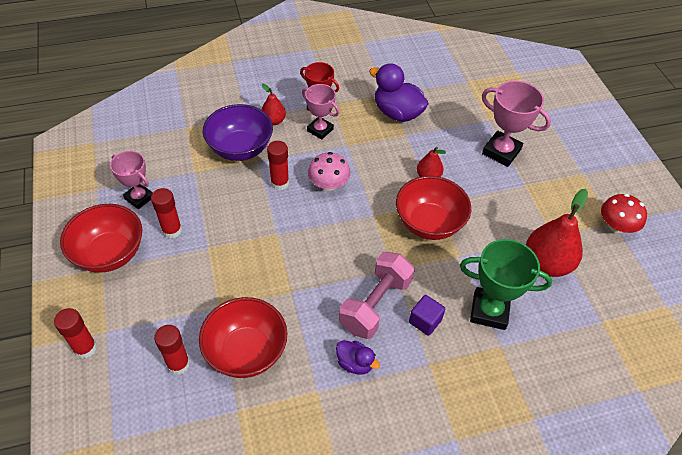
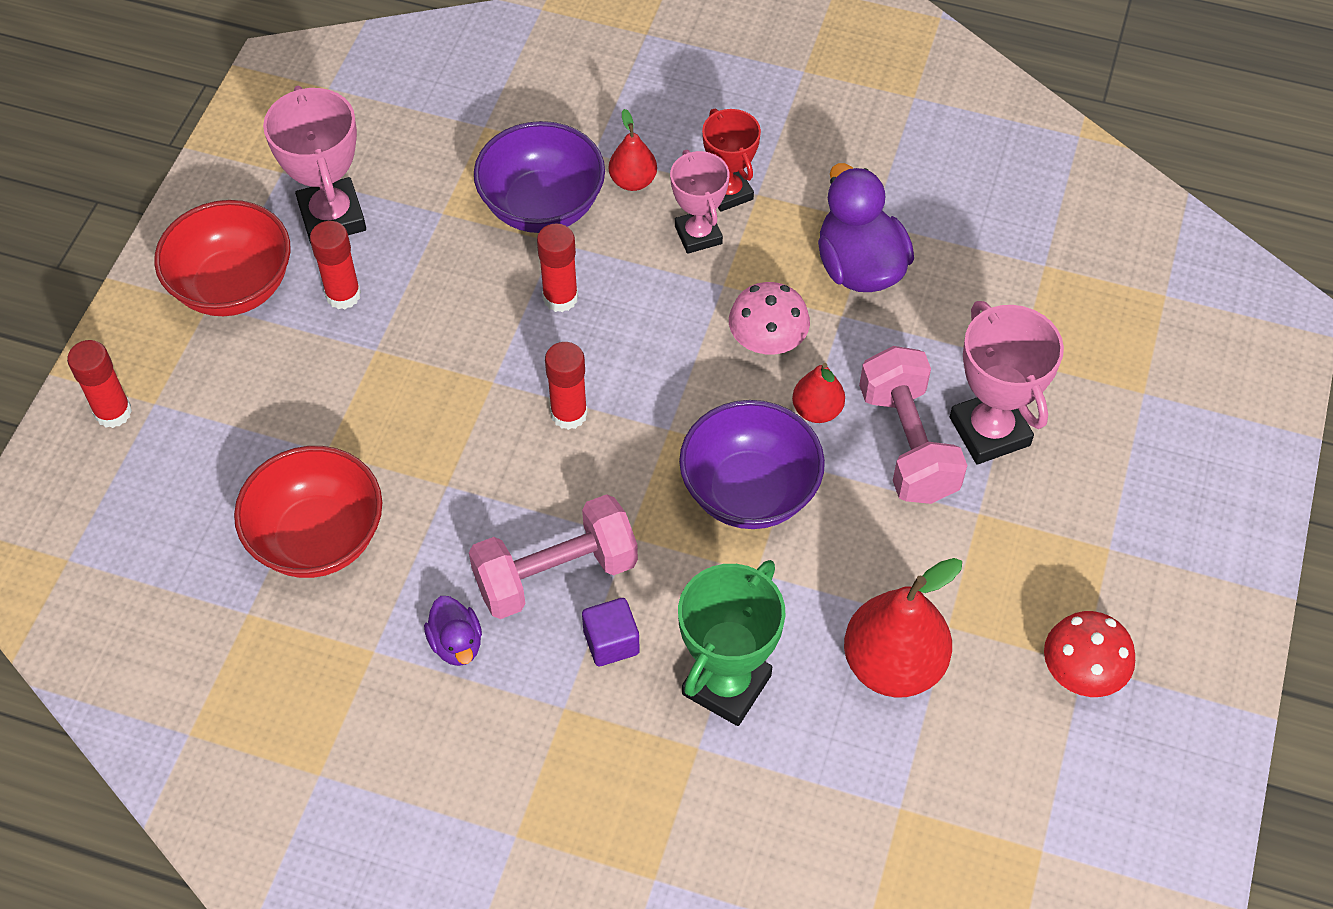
camera: 35 degrees right, 5 degrees up
pink trophy [110,151,153,209] -> pink trophy [263,86,366,244], size x1.51
red glue stick [154,325,190,375] -> red glue stick moved to [545,342,588,430]
pink mushroom [308,152,350,191] -> pink mushroom moved to [729,282,810,355]
red bowl [396,176,471,240] -> purple bowl [679,400,825,529]
green trophy [460,239,552,330] -> green trophy turned 75 degrees clockwise [678,560,785,726]
none -> pink dumbbell [859,346,967,504]

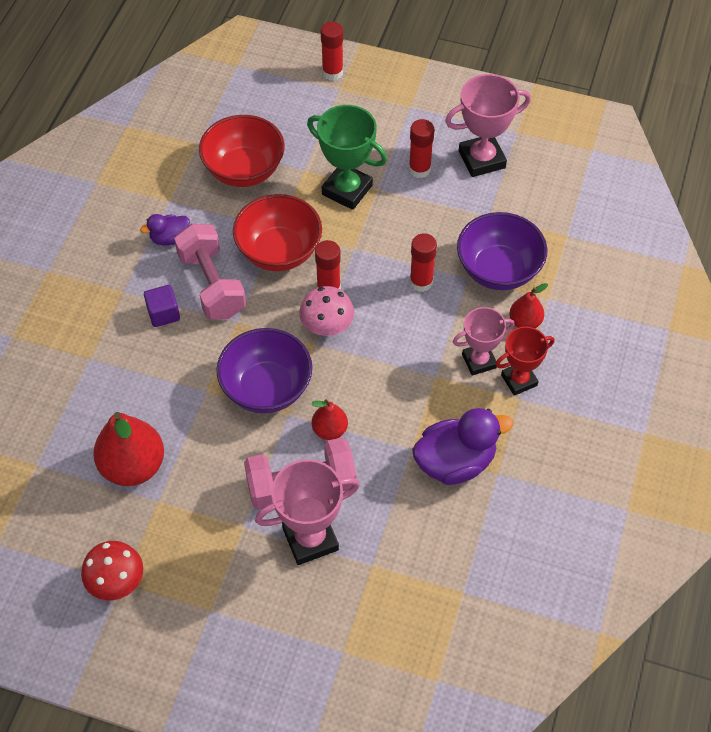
camera: 90 degrees right, 0 degrees up
red bowl [154,200,290,316] -> red bowl moved to [233,194,322,271]
green trophy [678,560,785,726] -> green trophy moved to [307,105,387,210]
pink mushroom [729,282,810,355] -> pink mushroom moved to [299,286,354,336]

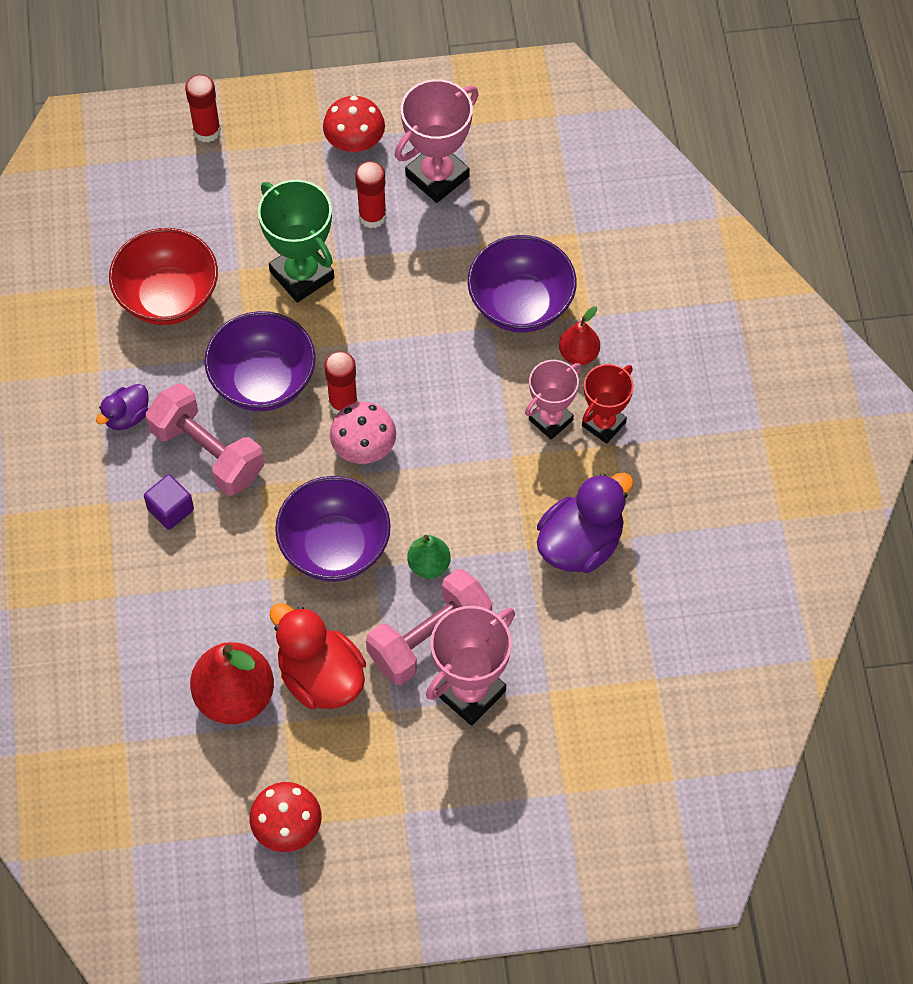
camera: 25 degrees left, 5 degrees up
red bowl [233,194,322,271] -> purple bowl [204,311,316,411]
green trophy [307,105,387,210] -> green trophy turned 45 degrees clockwise [258,180,334,303]
red pear [311,399,348,440] -> green pear [407,535,451,578]
red glue stick [410,233,437,292] -> none
none -> red duck [270,603,366,709]
none -> red mushroom [323,96,385,152]

